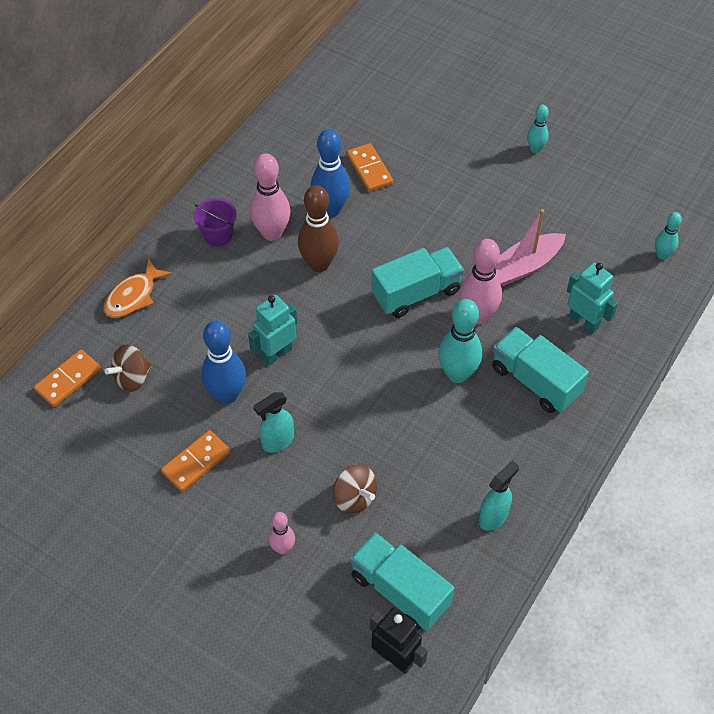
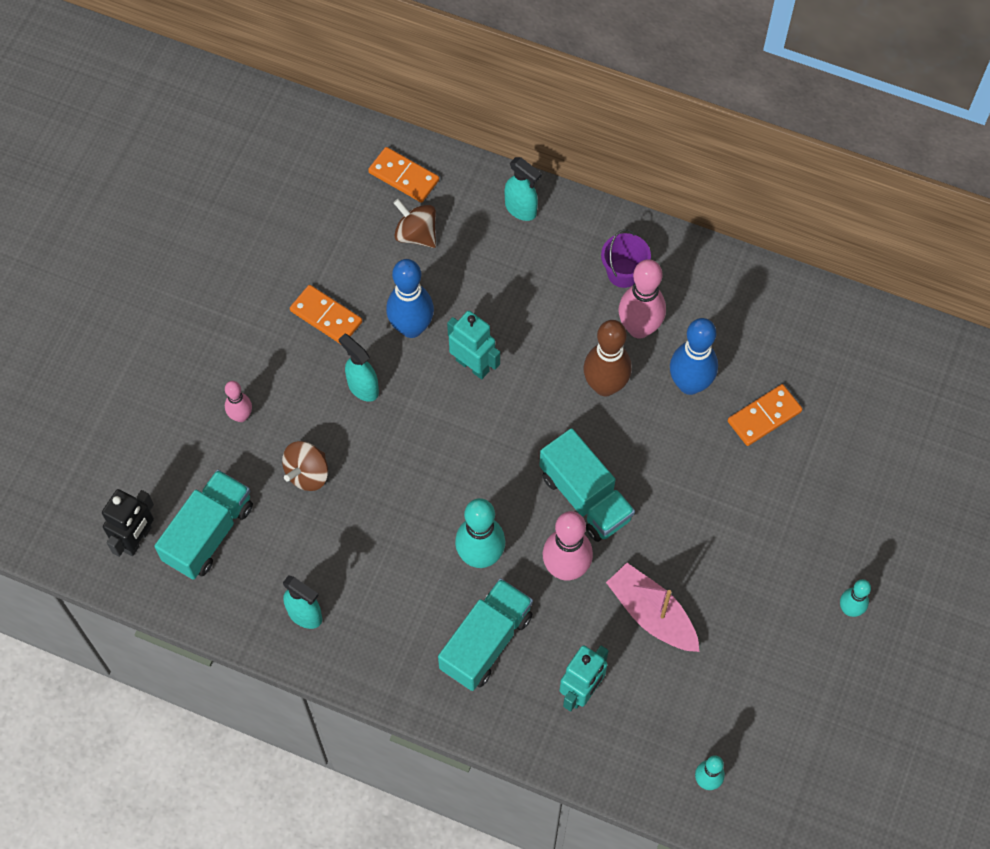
camera: 80 degrees right, 10 degrees up
orange fish [104,258,172,318] -> turquoise spray bottle [505,157,542,221]

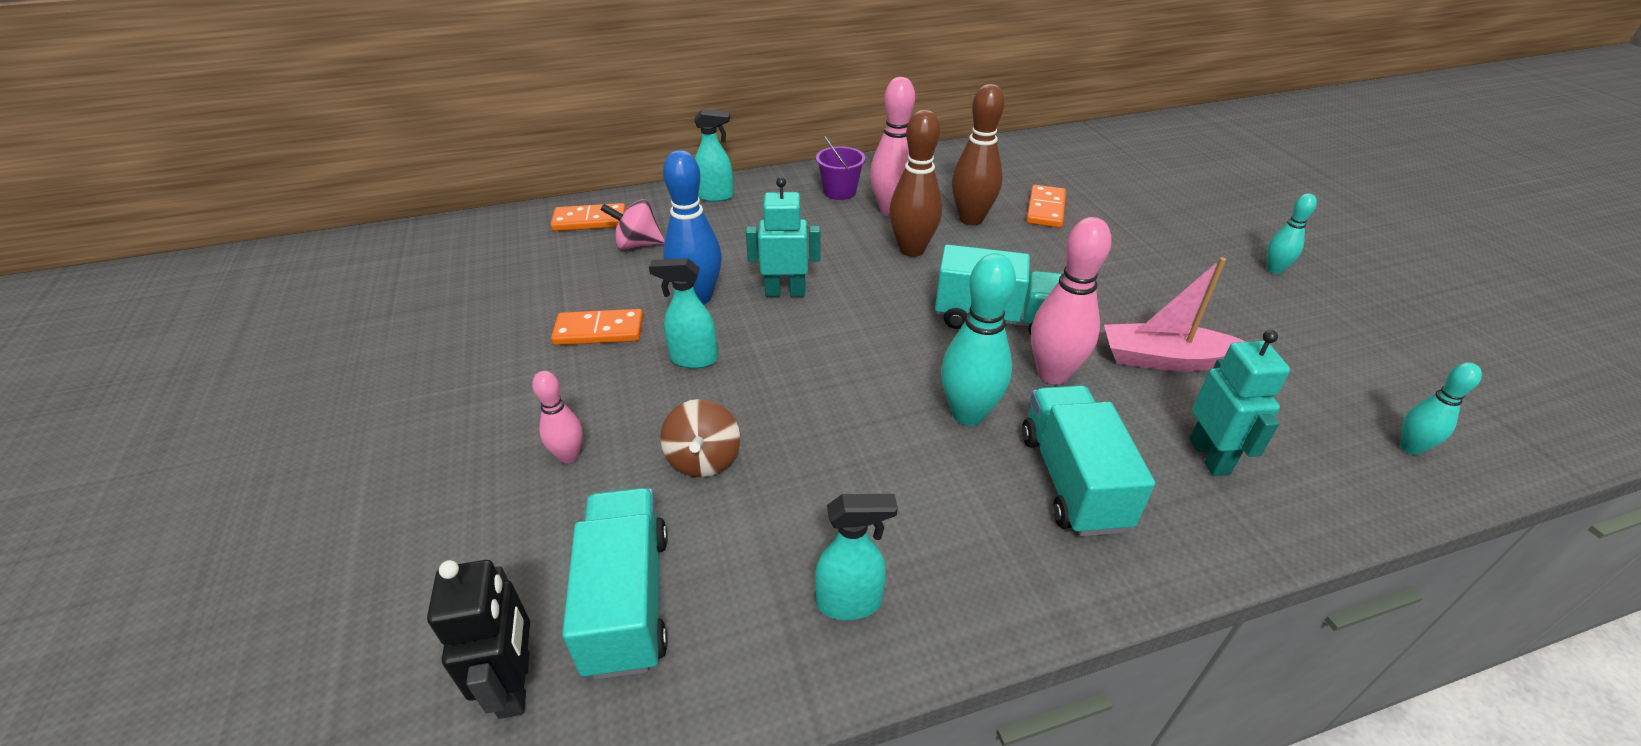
camera: 40 degrees left, 25 degrees down
brown spinning top [393,199,436,248] -> pink spinning top [601,199,665,250]
blue bowling pin [670,318,718,395] -> brown bowling pin [952,84,1005,225]

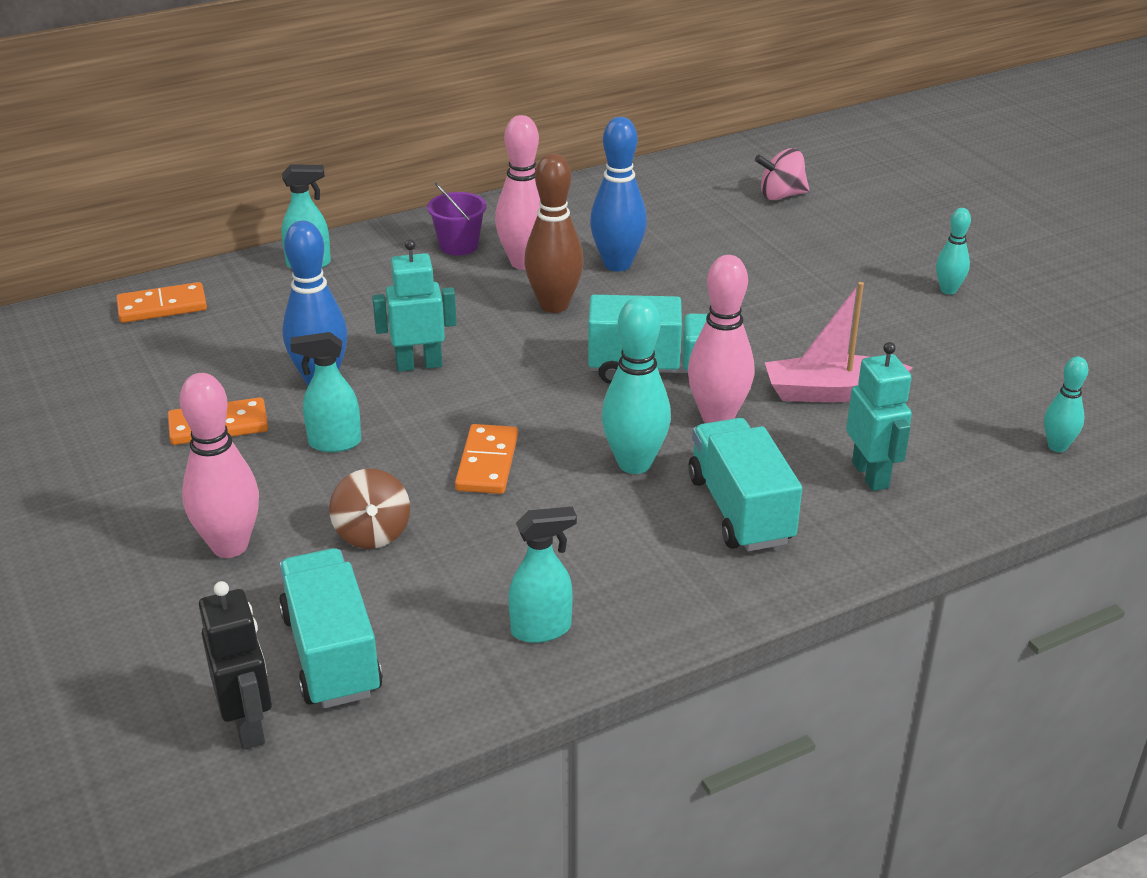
camera: 10 degrees left, 5 degrees down
pink bowling pin [532,371,583,463] -> pink bowling pin [180,373,259,558], size x1.77
pink spinning top [601,199,665,250] -> pink spinning top moved to [755,148,809,200]
brown bowling pin [952,84,1005,225] -> blue bowling pin [590,117,647,271]
orange domino [1026,185,1066,228] -> orange domino moved to [455,424,518,494]

